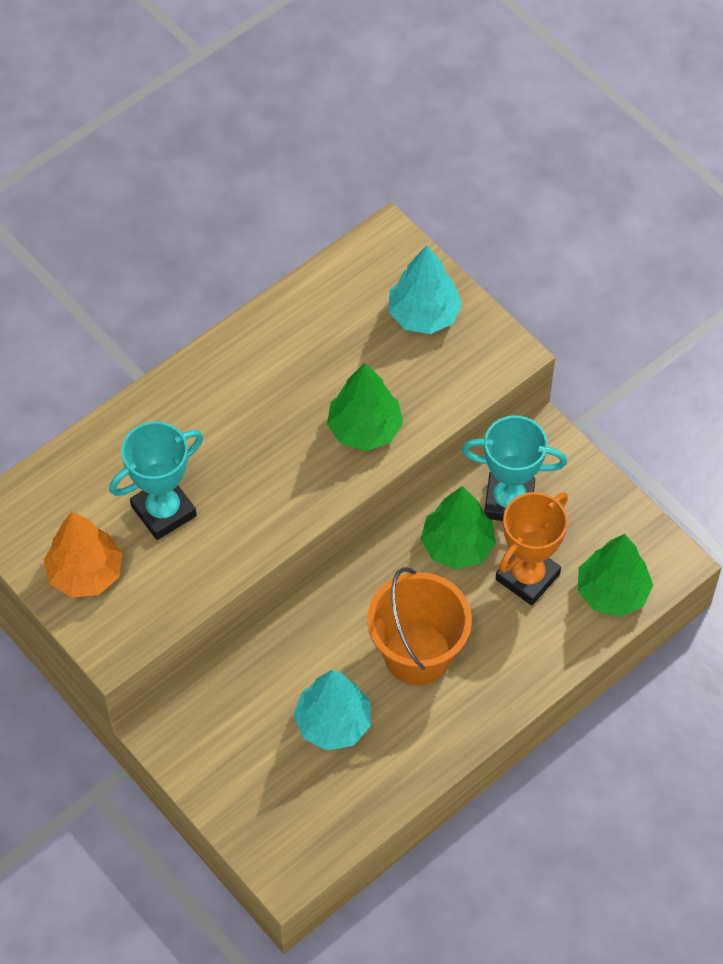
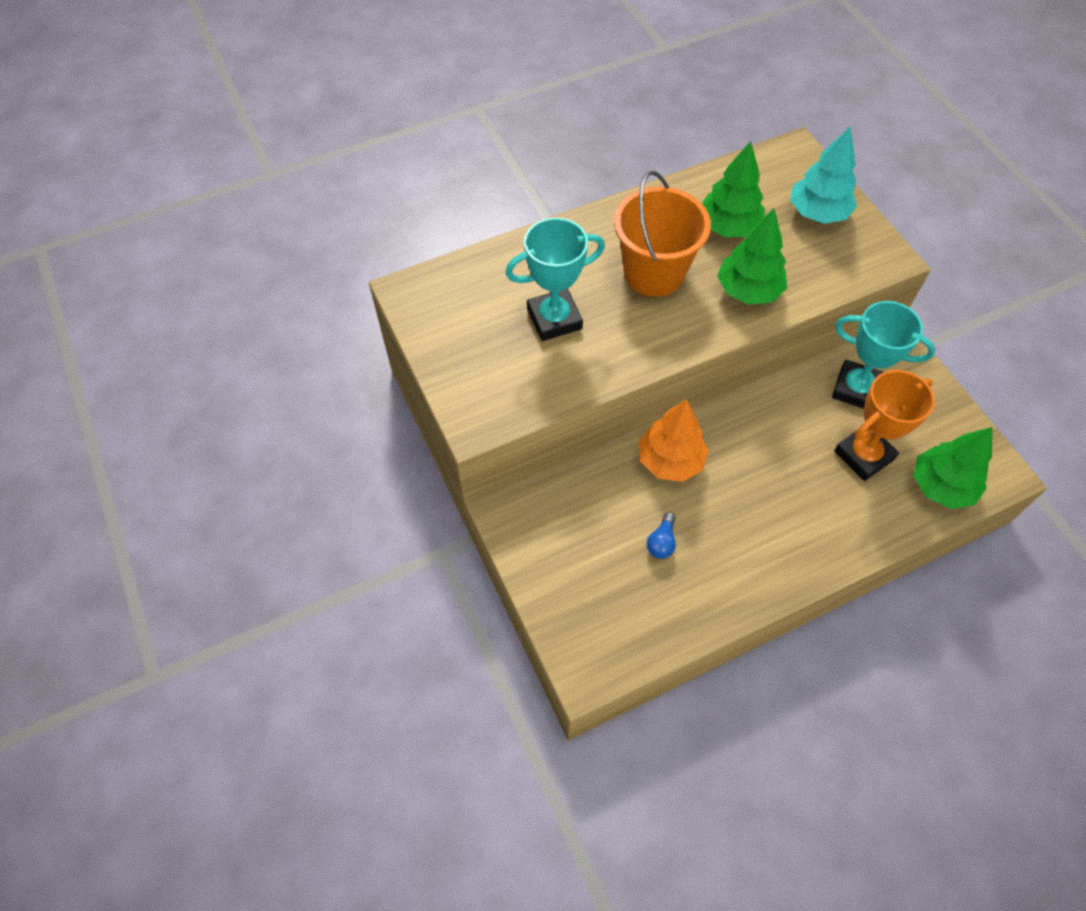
camera: 15 degrees right, 0 degrees up
orange tree [44,512,122,598] -> orange tree moved to [639,399,709,482]
turquoise tree [293,670,371,751] -> blue light bulb [647,512,676,559]
orange bucket [367,567,472,685] -> orange bucket moved to [614,171,711,297]
green tree [421,486,496,569] -> green tree moved to [702,141,765,237]

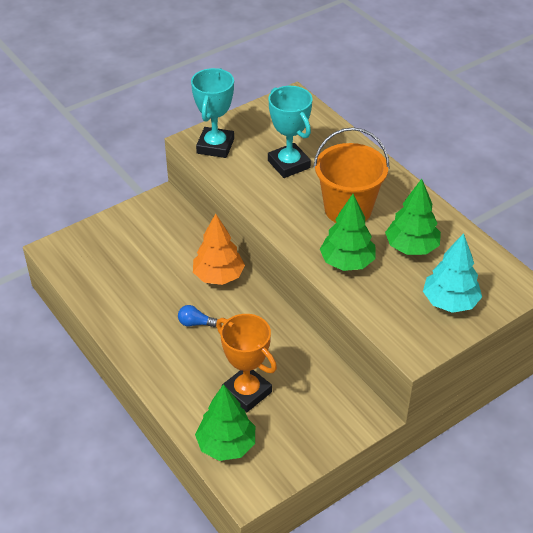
camera: 80 degrees right, 15 degrees down
blue light bulb [647,512,676,559] -> blue light bulb moved to [178,305,217,327]
turquoise trophy [832,301,936,409] -> turquoise trophy moved to [191,68,234,158]

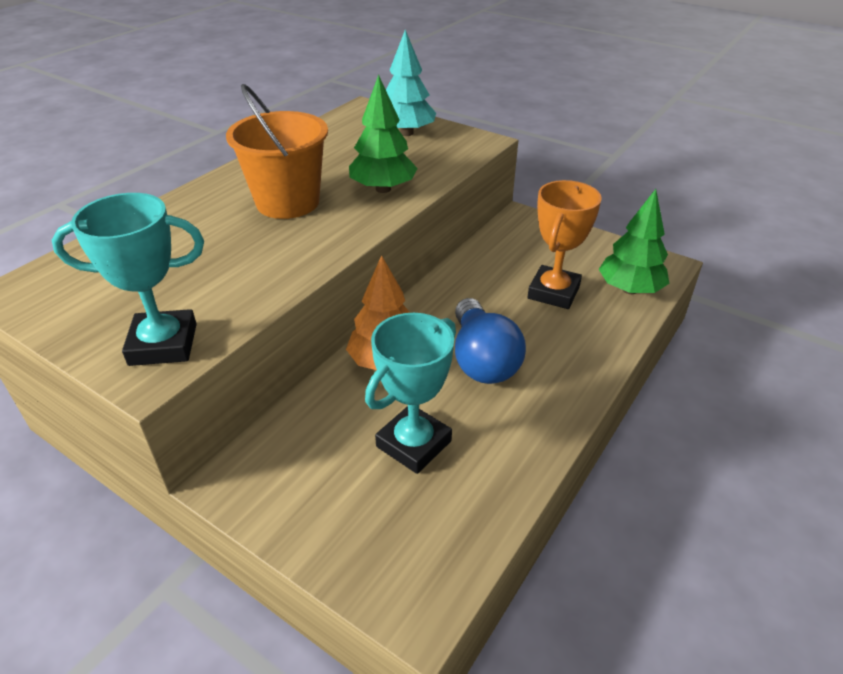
camera: 110 degrees left, 5 degrees down
blue light bulb [178,305,217,327] -> blue light bulb [455,298,526,384], size x2.21
turquoise trophy [268,86,312,178] -> turquoise trophy moved to [365,313,456,474]
green tree [385,179,441,255] -> none

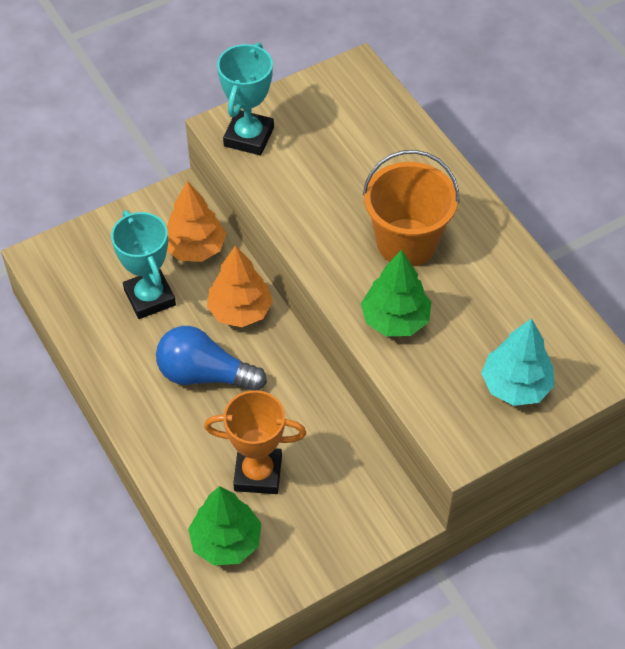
camera: 115 degrees right, 15 degrees up
orange trophy [528,180,602,309] -> orange trophy turned 45 degrees counterclockwise [204,390,306,494]
none -> orange tree [167,181,226,262]

